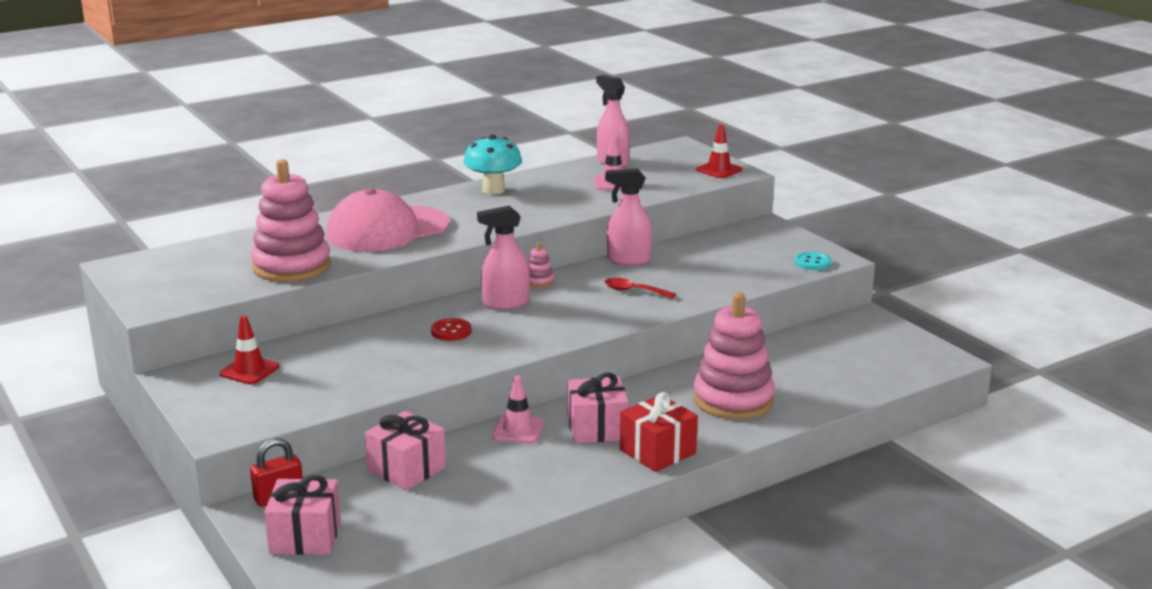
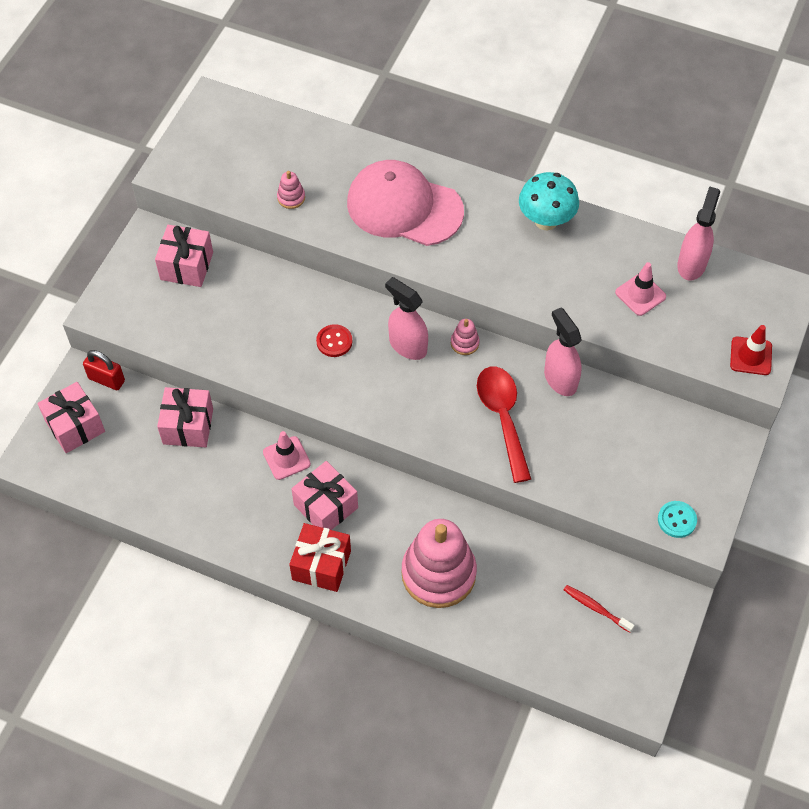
camera: 55 degrees right, 35 degrees up
red traffic cone [219,315,279,384] -> pink gift [155,225,213,287]
pink stacking toy [251,159,331,282] -> pink stacking toy [277,171,305,209], size x0.41
red spoon [605,278,676,298] -> red spoon [477,367,531,483], size x1.78
none -> red toothbrush [564,585,635,633]

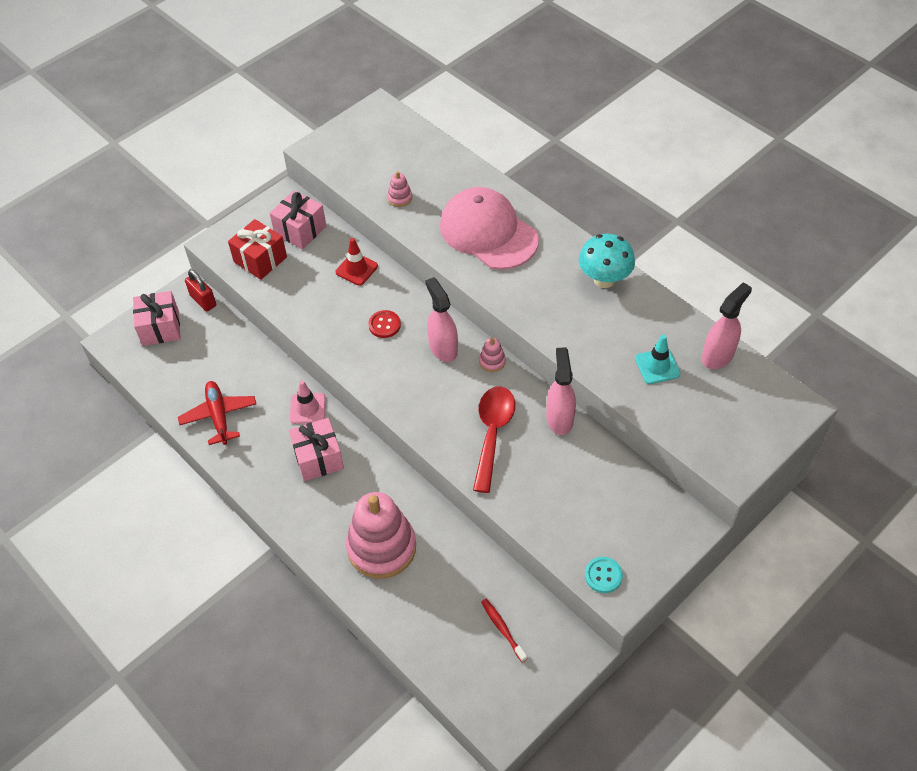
camera: 25 degrees right, 5 degrees down
pink gift [157,387,213,447] -> none
red gift [289,523,351,592] -> red gift moved to [228,219,287,280]
pink traffic cone [615,262,666,316] -> turquoise traffic cone [635,335,680,384]
red traffic cone [730,325,772,375] -> red traffic cone moved to [336,238,378,286]
none -> red plane [178,381,256,445]

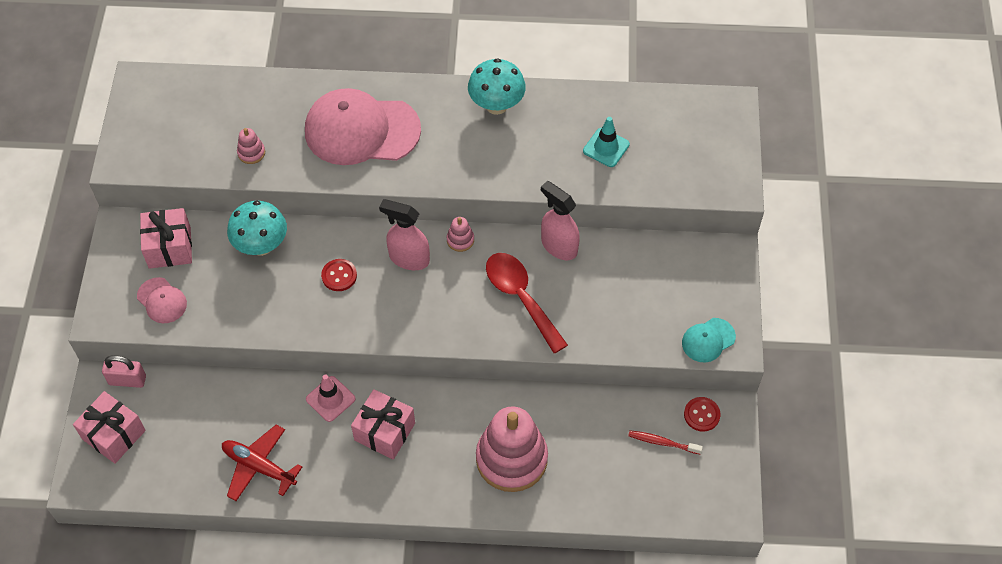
camera: 45 degrees left, 5 degrees up
red padlock [185,269,216,311] -> pink padlock [102,355,146,388]
red gift [228,219,287,280] -> pink cap [137,277,187,323]
red traffic cone [336,238,378,286] -> turquoise mushroom [227,200,287,256]
turquoise button [585,557,623,593] -> turquoise cap [682,318,736,362]
pink spray bottle [702,282,752,369] -> none
none -> red button [684,397,720,432]

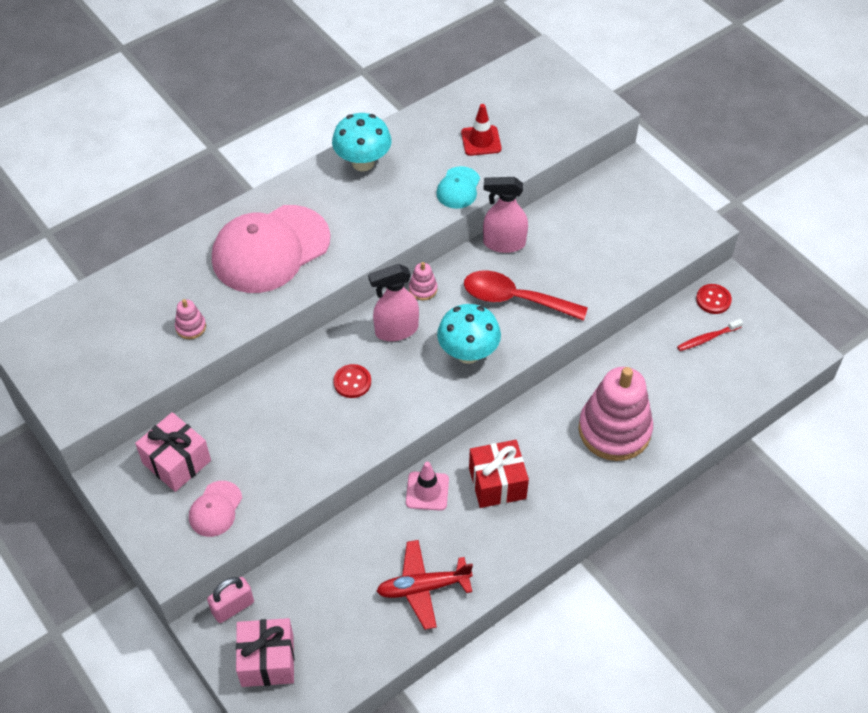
camera: 40 degrees left, 5 degrees down
pink cap [137,277,187,323] -> pink cap turned 105 degrees clockwise [189,481,242,537]
turquoise mushroom [227,200,287,256] -> turquoise mushroom moved to [437,304,501,364]
pink gift [351,389,415,460] -> red gift [469,440,529,508]
turquoise traffic cone [583,117,630,167] -> red traffic cone [461,104,502,156]
turquoise cap [682,318,736,362] -> turquoise cap moved to [436,166,480,209]

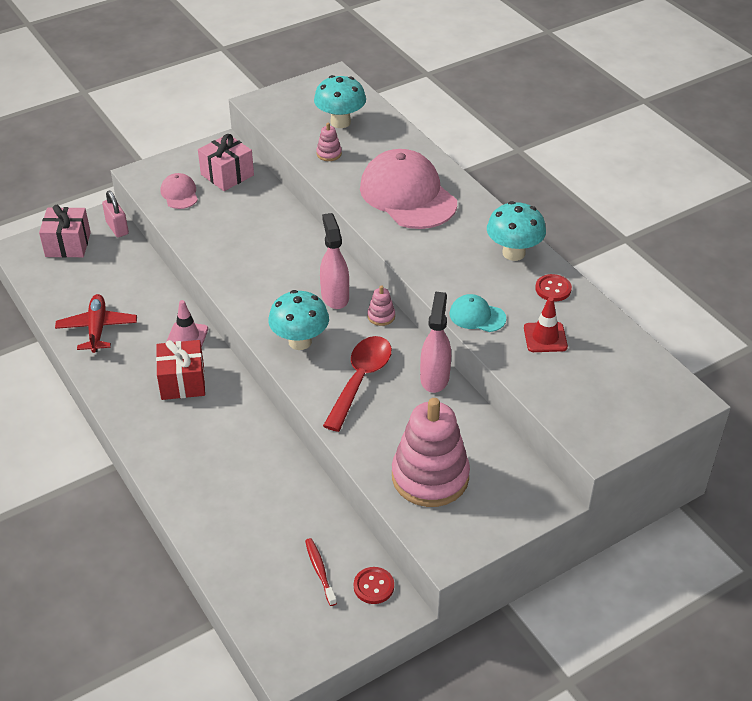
camera: 95 degrees right, 10 degrees down
pink cap [189,481,242,537] -> pink cap turned 45 degrees clockwise [161,173,198,209]
red button [334,364,371,398] -> red button moved to [535,274,572,301]
pink stacking toy [578,367,653,461] -> pink stacking toy moved to [392,398,470,507]
none -> turquoise mushroom [314,75,366,128]

